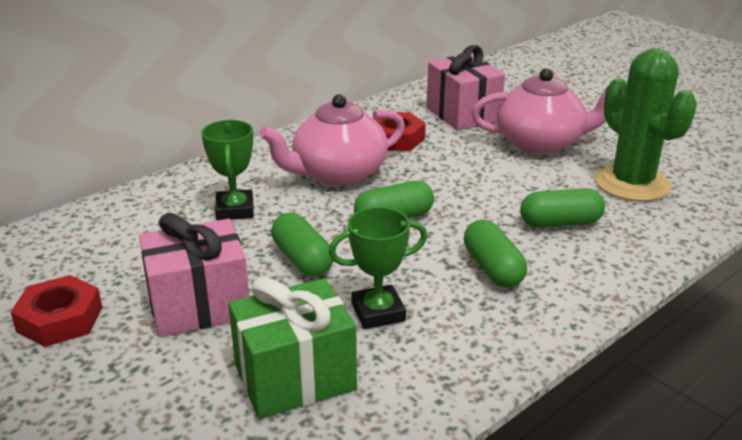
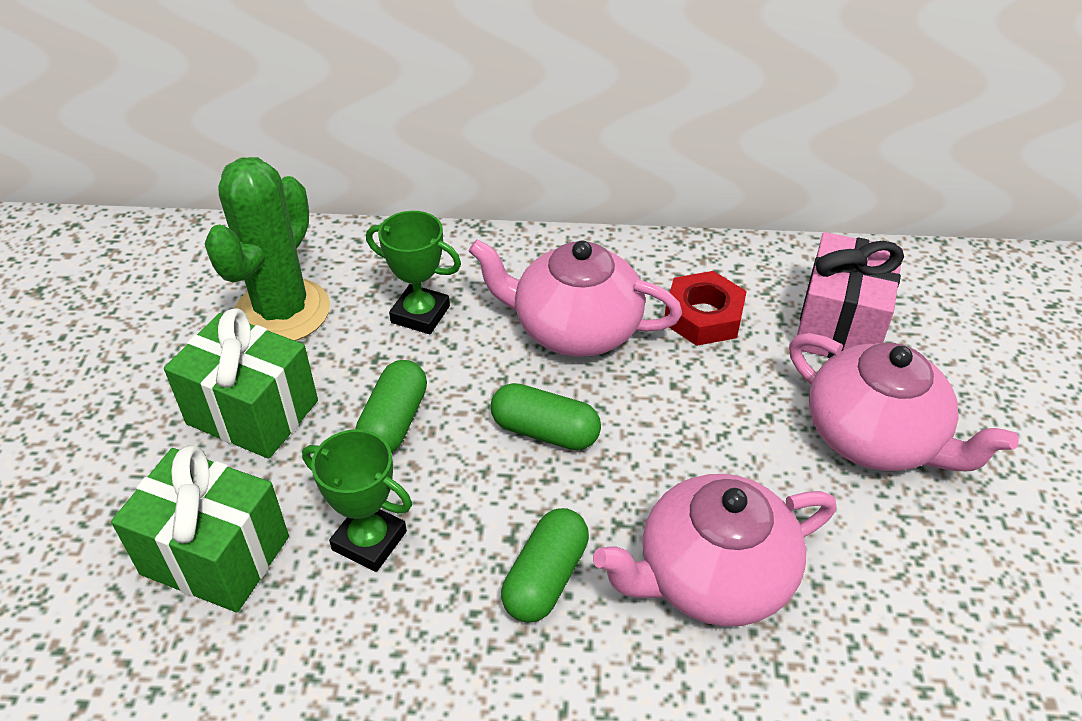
camera: 45 degrees right, 15 degrees up
red nut [11,275,103,347] -> none
pink gift [139,213,249,337] -> green gift [164,308,318,459]
green trophy [201,120,254,220] -> green trophy turned 75 degrees clockwise [366,211,461,334]
green capsule [520,188,605,228] -> pink teapot [593,474,836,626]
green cactus [595,49,697,202] -> green cactus moved to [204,157,330,341]

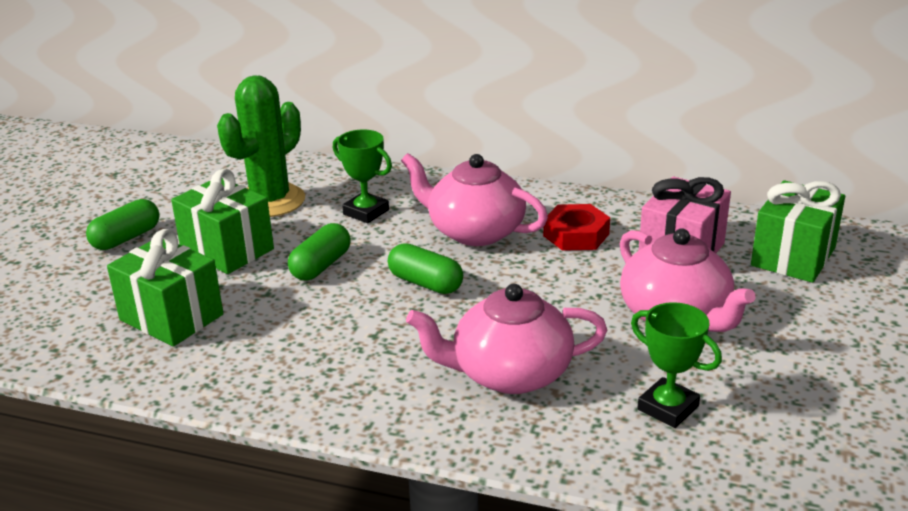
camera: 15 degrees right, 15 degrees down
green trophy [302,429,412,572] -> green trophy moved to [631,302,722,428]
green capsule [501,508,589,623] -> green capsule moved to [86,199,160,250]
none -> green gift [751,180,845,283]

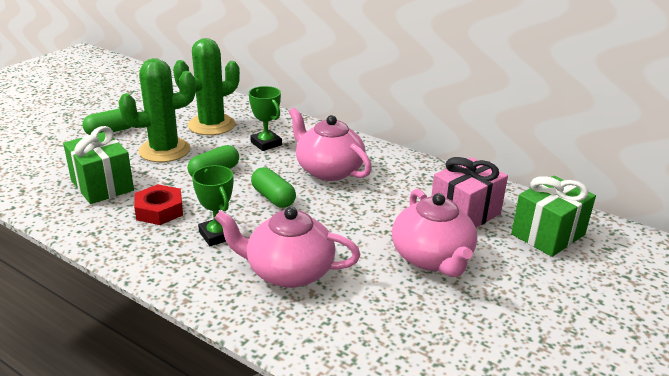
camera: 15 degrees right, 0 degrees up
green gift [171,169,274,274] -> green cactus [118,58,196,162]
red nut [543,204,610,251] -> red nut moved to [134,184,183,225]
green trophy [631,302,722,428] -> green trophy moved to [192,165,233,246]

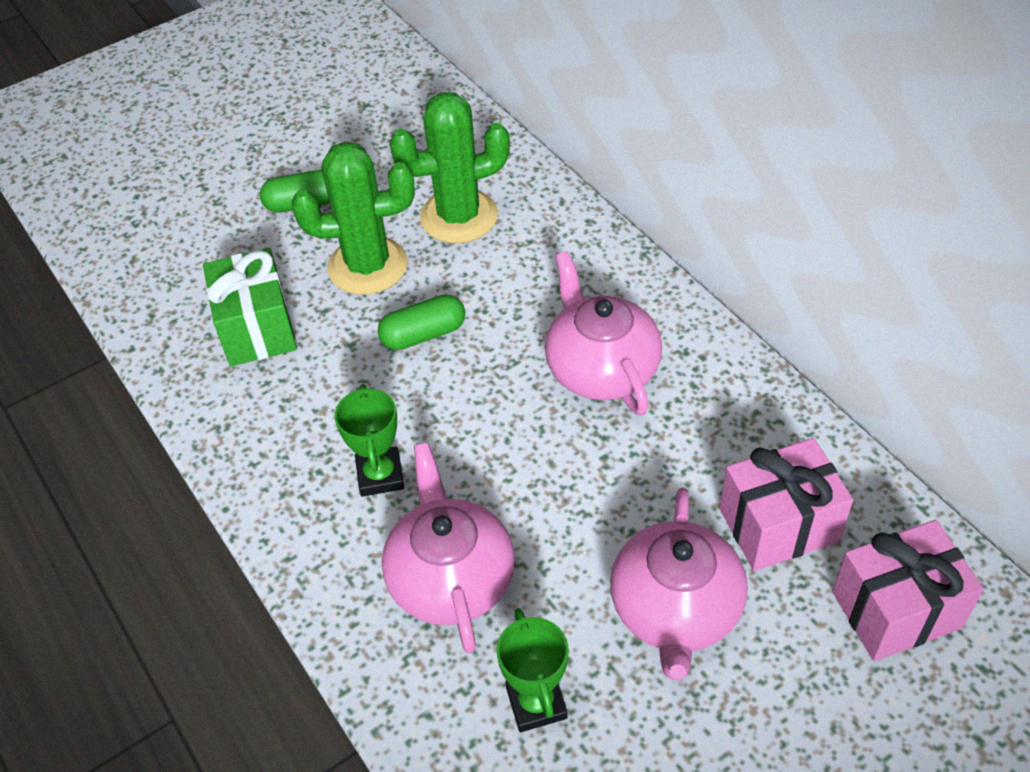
camera: 25 degrees right, 20 degrees up
red nut [134,184,183,225] -> none
pink teapot [214,207,360,288] -> pink teapot turned 45 degrees clockwise [382,443,515,653]
green trophy [249,86,282,151] -> green trophy moved to [497,608,569,732]
green capsule [251,167,296,208] -> none
green gift [511,176,596,257] -> pink gift [832,520,984,661]

